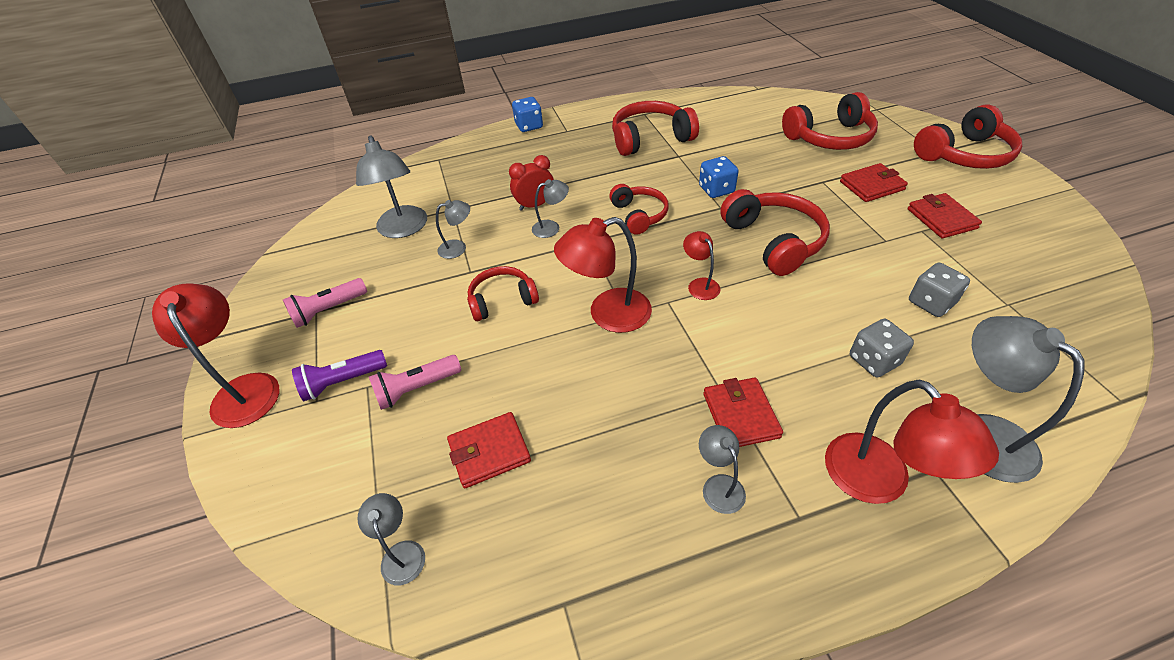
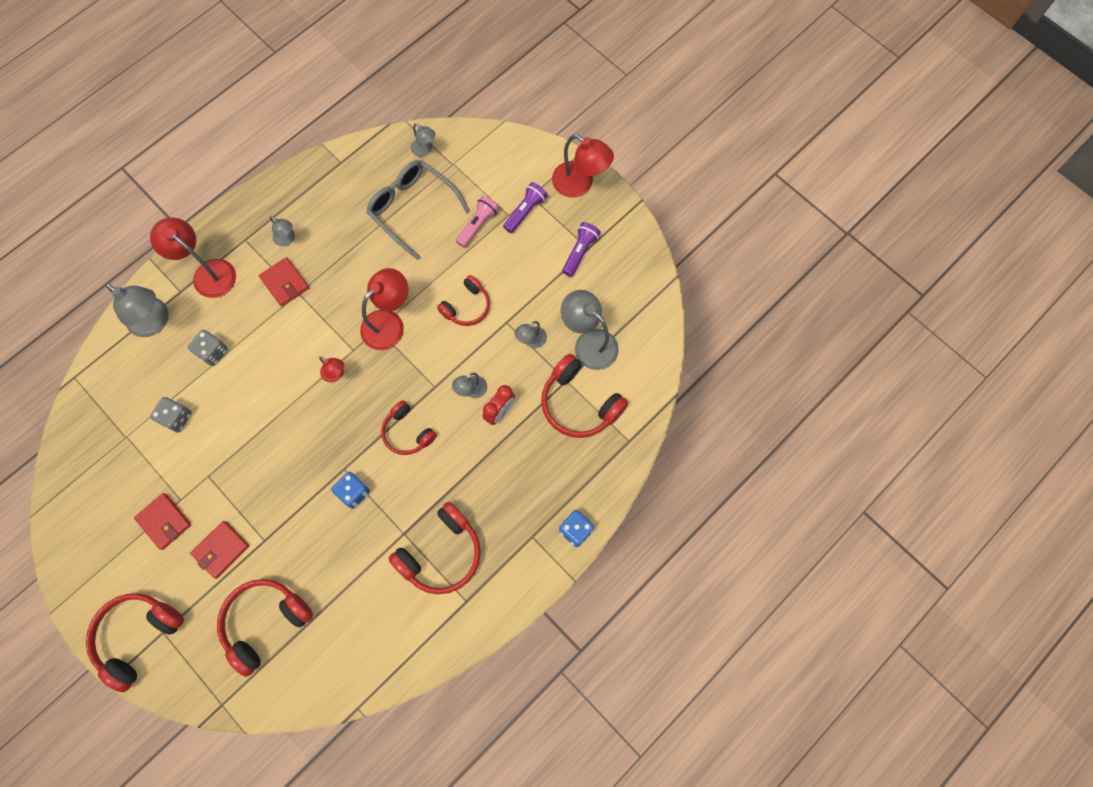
camera: 150 degrees right, 25 degrees up
pink flashlight [283,278,367,328] -> purple flashlight [562,222,601,277]
red wallet [447,412,531,488] -> grey glasses [366,160,470,260]
red headphones [720,189,830,276] -> red headphones moved to [541,354,628,438]

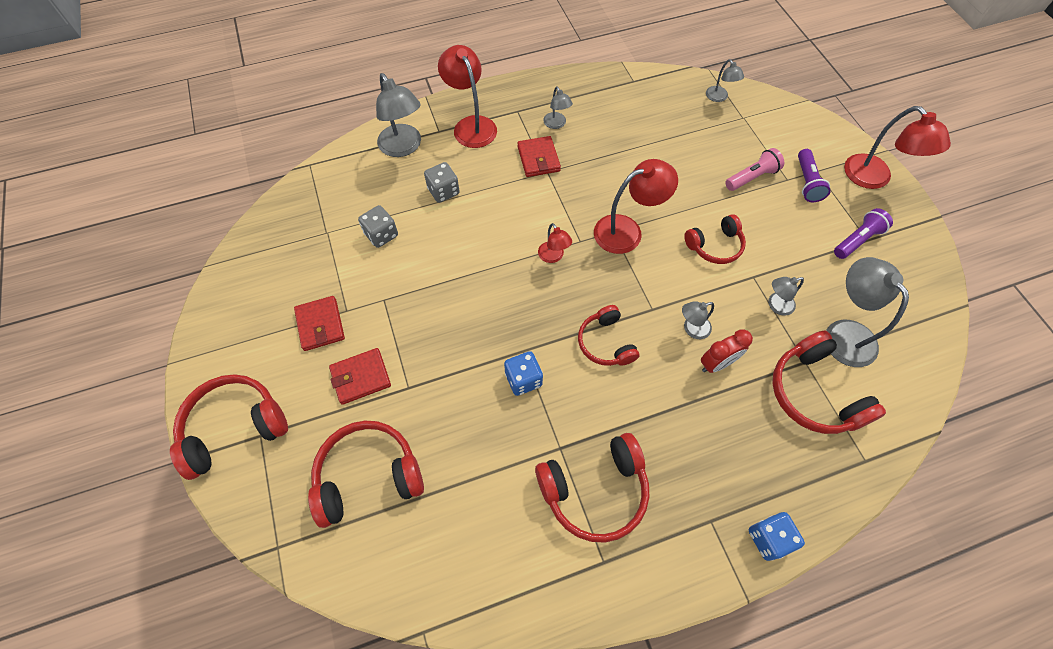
camera: 25 degrees right, 10 degrees down
grey glasses [366,160,470,260] -> none
purple flashlight [503,182,548,233] -> purple flashlight turned 120 degrees clockwise [798,149,831,202]

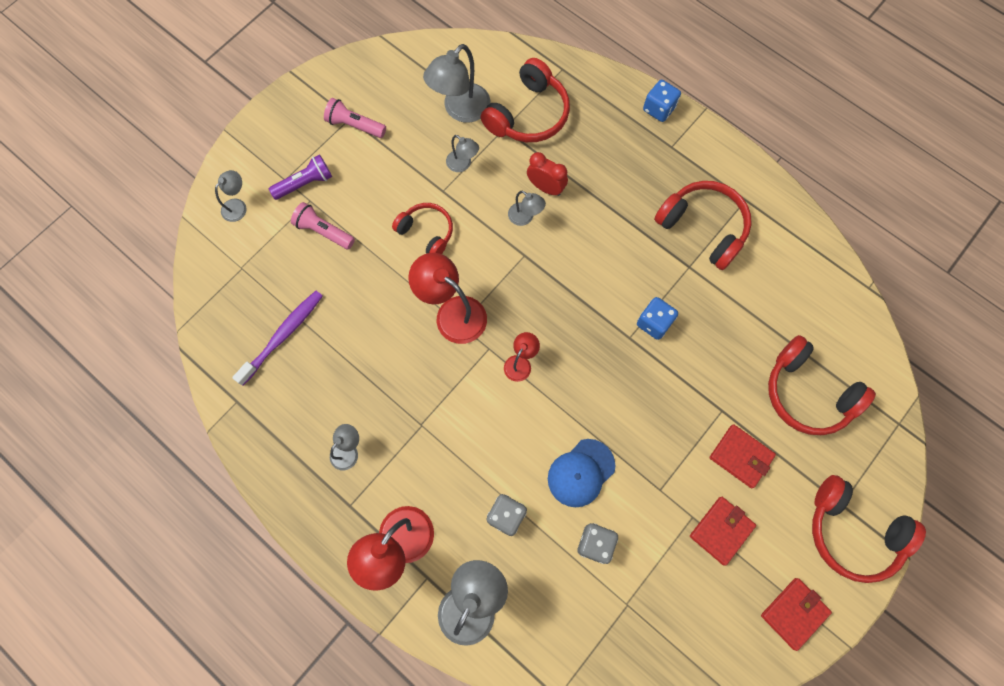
camera: 120 degrees left, 10 degrees up
red wallet [517,136,561,177] -> red wallet moved to [761,578,832,651]
red headphones [578,305,640,366] -> none
grey lamp [706,59,744,102] -> grey lamp moved to [215,170,247,222]
purple flashlight [834,208,893,259] -> pink flashlight [324,98,386,138]
red lamp [844,106,951,189] -> none
none -> purple toothbrush [232,291,323,386]
none -> blue cap [548,439,616,507]

